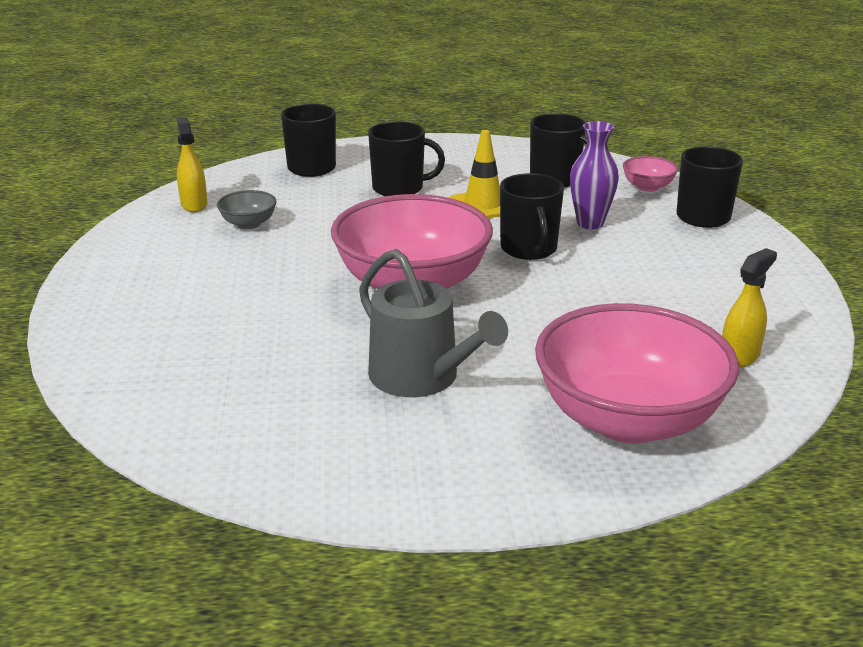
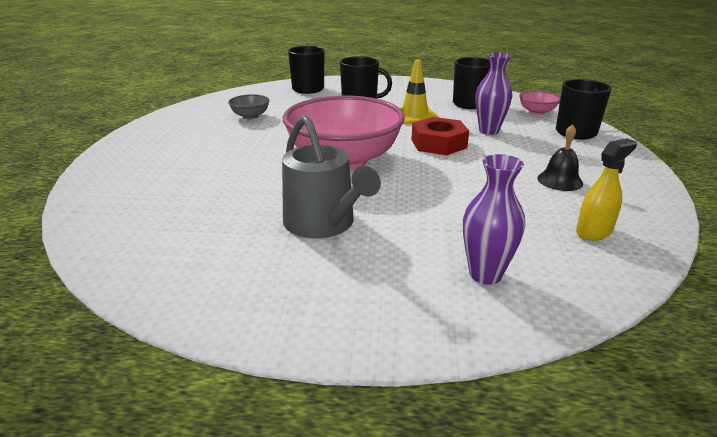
camera: 10 degrees right, 0 degrees up
yellow spray bottle [177,117,207,212] -> none
black mug [500,173,564,260] -> red nut [411,117,469,155]
pink bowl [535,303,739,443] -> purple vase [463,154,525,285]
none -> black bell [537,124,583,191]

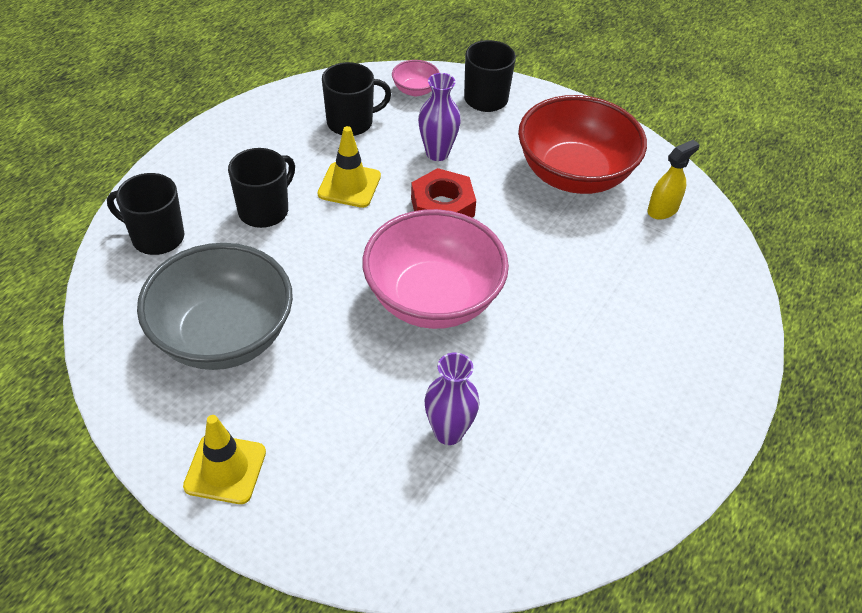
camera: 65 degrees left, 20 degrees up
grey bowl [228,94,270,119] -> grey bowl [137,243,293,370], size x2.40
grey watering can [282,115,381,238] -> none
purple vase [463,154,525,285] -> purple vase moved to [425,353,480,445]
black bell [537,124,583,191] -> red bowl [518,95,647,194]
yellow spray bottle [576,138,637,241] -> yellow spray bottle turned 60 degrees clockwise [647,140,700,219]
none -> yellow traffic cone [183,415,266,504]

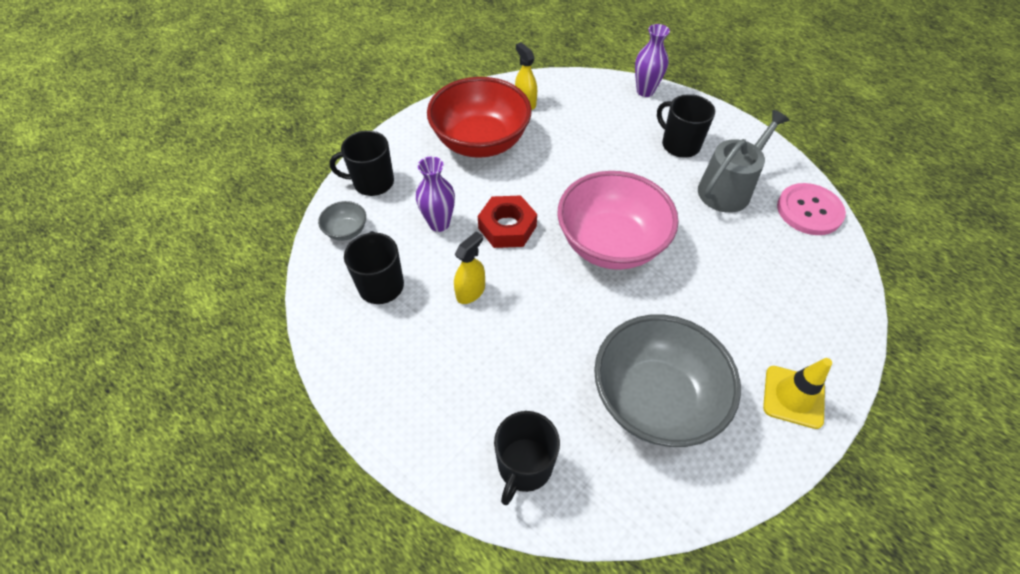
camera: 80 degrees left, 5 degrees up
black mug [228,148,295,228] -> black mug moved to [657,94,715,158]
yellow traffic cone [318,126,381,208] -> yellow spray bottle [454,231,485,304]
pink bowl [392,60,439,96] -> grey bowl [318,201,366,241]
purple vase [425,353,480,445] -> purple vase moved to [635,24,670,97]
none -> grey watering can [698,110,789,213]
none -> pink button [777,183,846,235]

